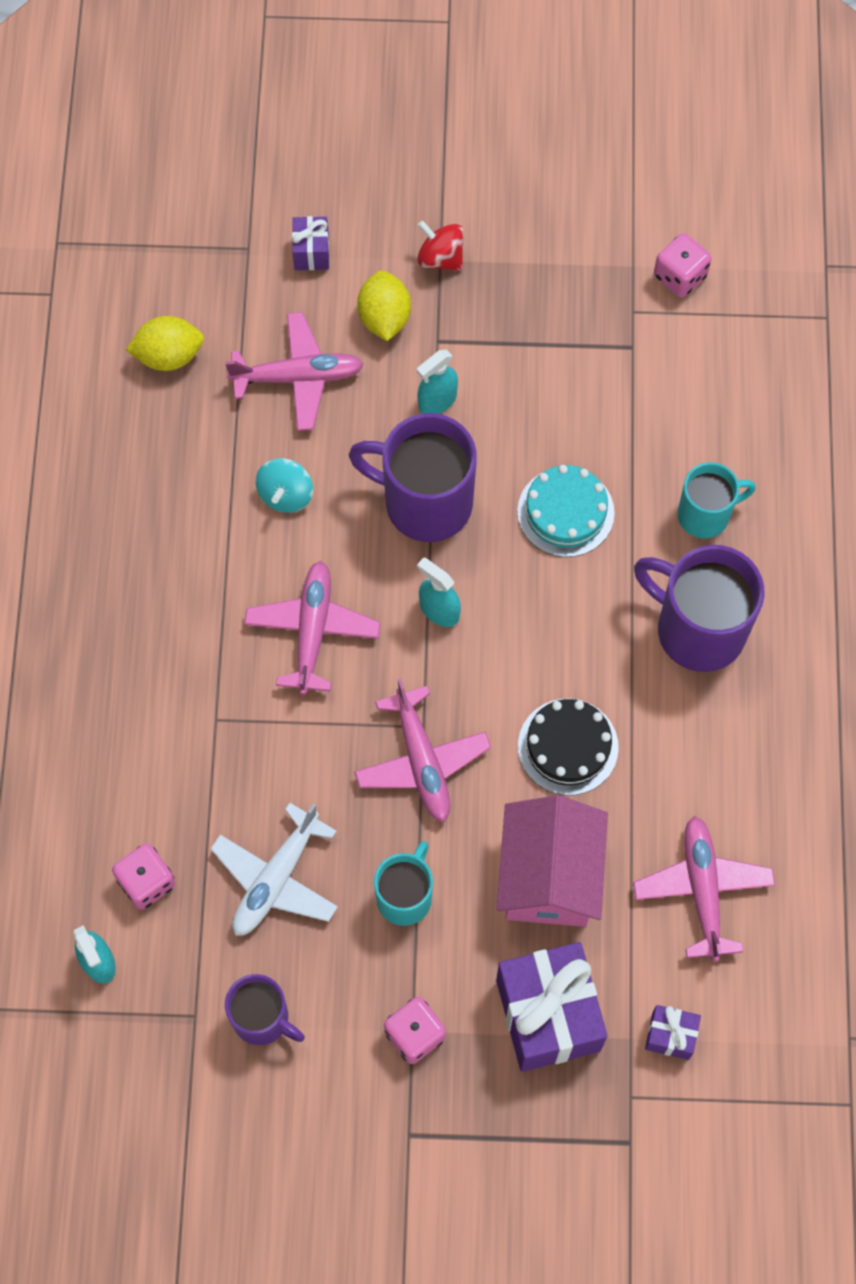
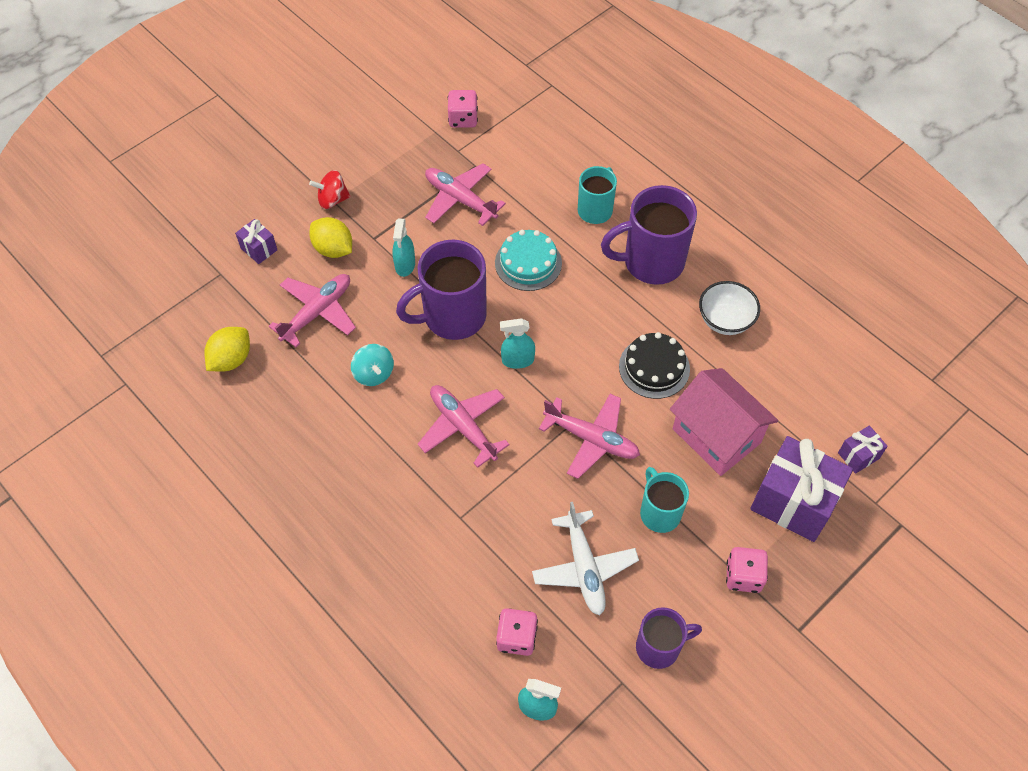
camera: 45 degrees left, 10 degrees down
pink plane [633,816,775,962] -> pink plane moved to [425,163,506,226]
none -> white bowl [699,281,760,335]

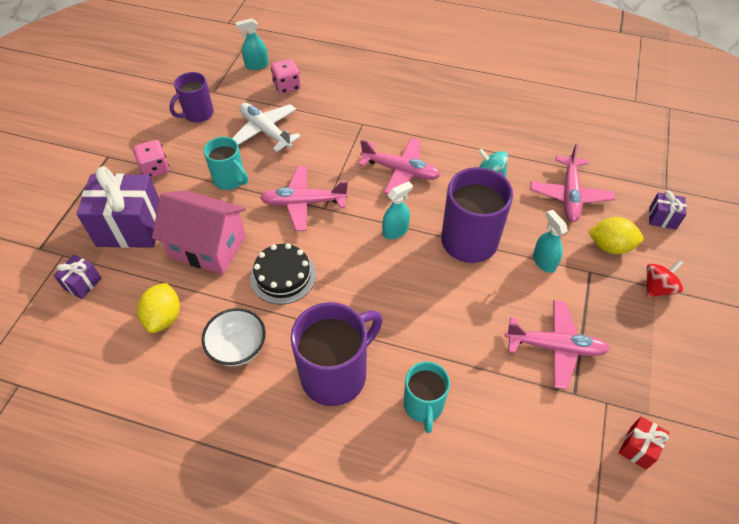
camera: 150 degrees right, 5 degrees down
yellow lemon [204,327,250,372] -> yellow lemon moved to [137,282,180,333]
pink dice [448,90,478,128] -> red gift [619,416,670,470]
turquoise cake [495,230,562,291] -> none

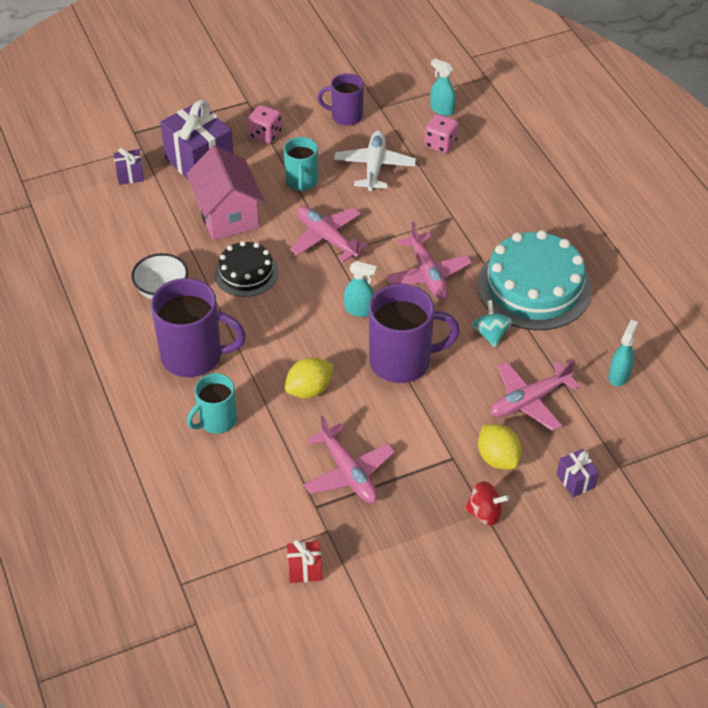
camera: 50 degrees right, 5 degrees down
yellow lemon [137,282,180,333] -> yellow lemon moved to [285,358,333,398]
turquoise spray bottle [533,210,567,273] -> turquoise spray bottle moved to [609,320,638,386]
none -> turquoise cake [477,230,592,330]

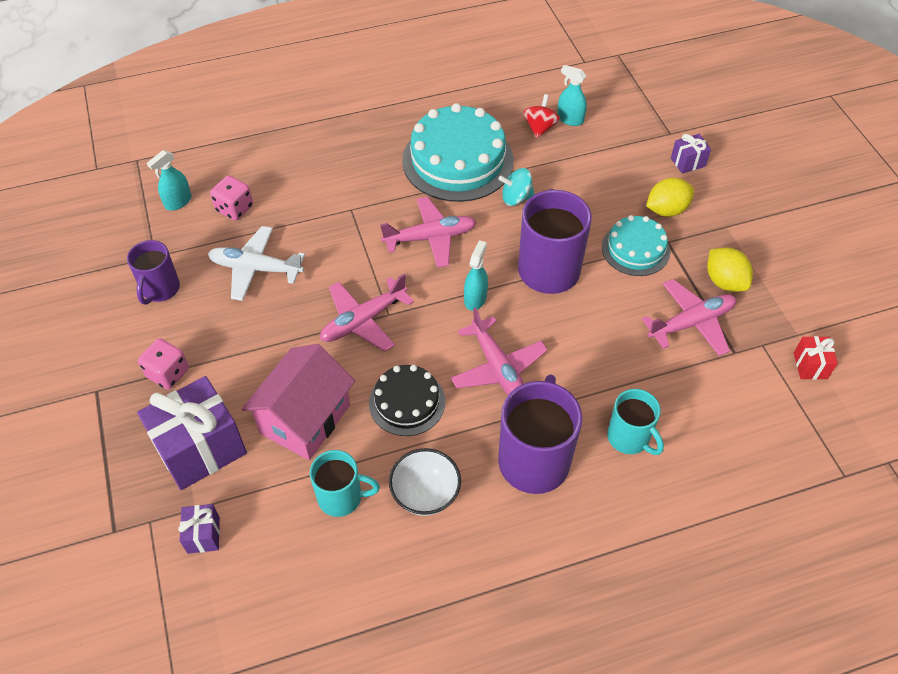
camera: 85 degrees left, 5 degrees up
pink house [187,145,264,240] -> pink house turned 45 degrees counterclockwise [242,344,355,460]
turquoise mug [284,137,318,191] -> turquoise mug moved to [310,450,380,517]
yellow lemon [285,358,333,398] -> yellow lemon moved to [707,248,753,292]
red spinning top [465,481,509,526] -> red spinning top moved to [523,94,561,138]
pink plane [490,359,580,431] -> pink plane moved to [451,307,548,395]
none -> turquoise cake [602,215,670,276]

